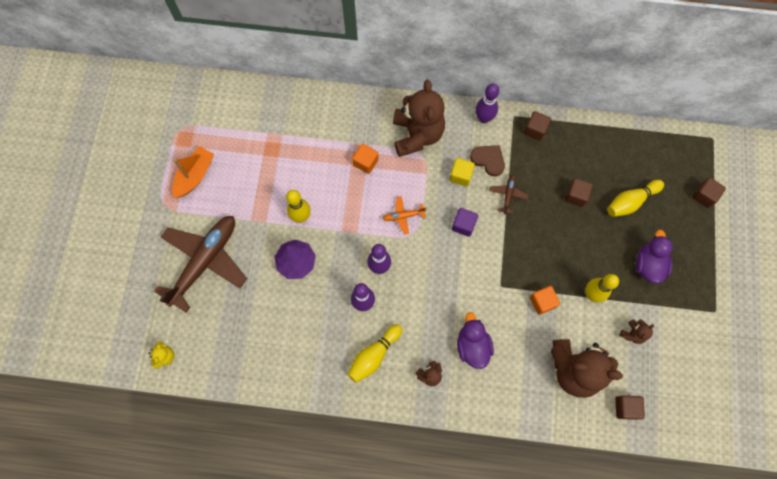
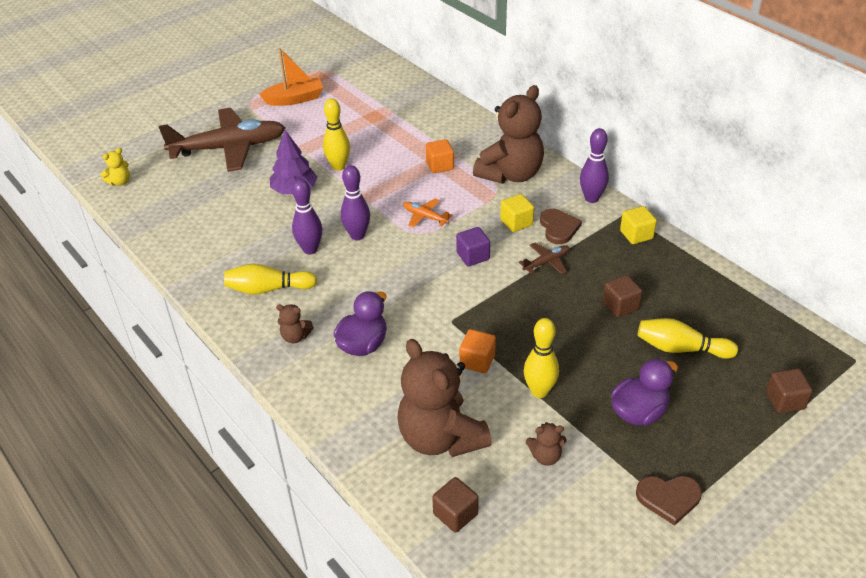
camera: 45 degrees right, 30 degrees down
brown cube [524,111,551,141] -> yellow cube [620,206,657,244]
none -> brown heart [636,476,702,526]

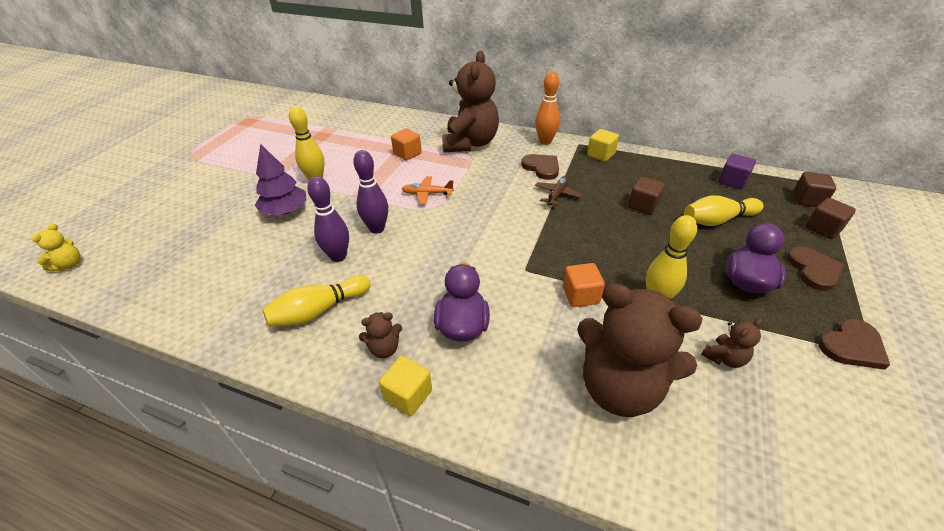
camera: 30 degrees left, 0 degrees up
brown plane [159,108,285,172] -> none
orange boat [259,48,323,106] -> none
brown cube [432,477,479,533] -> brown cube moved to [793,172,836,207]
purple cube [456,227,490,266] -> purple cube moved to [719,154,756,189]
yellow cube [500,194,534,232] -> yellow cube moved to [379,356,432,416]
purple bowling pin [580,128,609,203] -> orange bowling pin [535,71,560,145]
none -> brown heart [786,247,844,291]

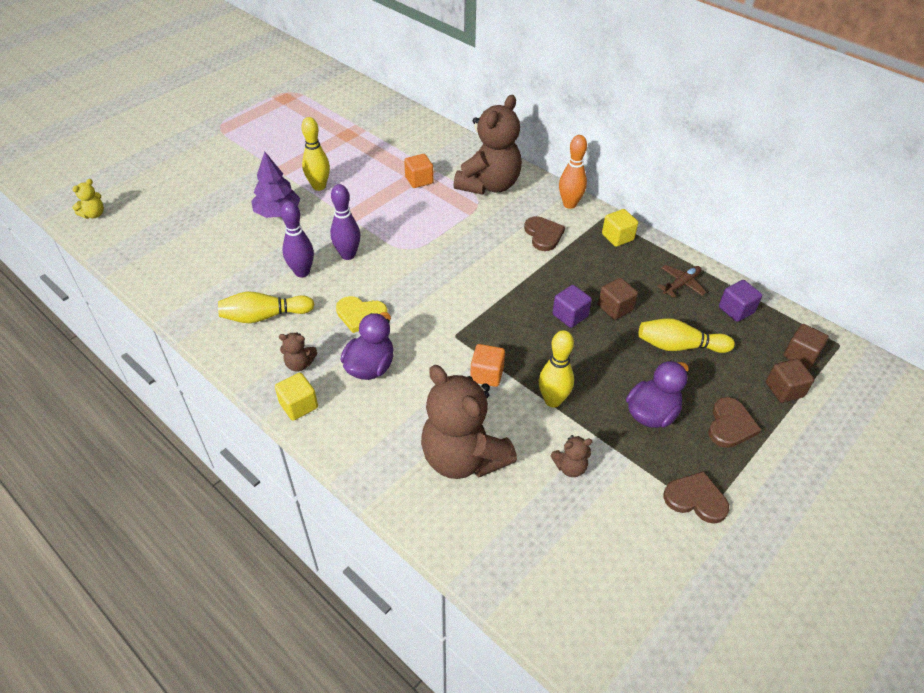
camera: 20 degrees right, 5 degrees up
orange plane [402,176,454,205] -> none
brown plane [535,176,583,206] -> brown plane moved to [657,265,706,298]
brown heart [818,319,890,370] -> brown heart turned 150 degrees counterclockwise [663,471,729,524]
none -> yellow heart [336,296,388,333]
none -> purple cube [552,285,592,328]

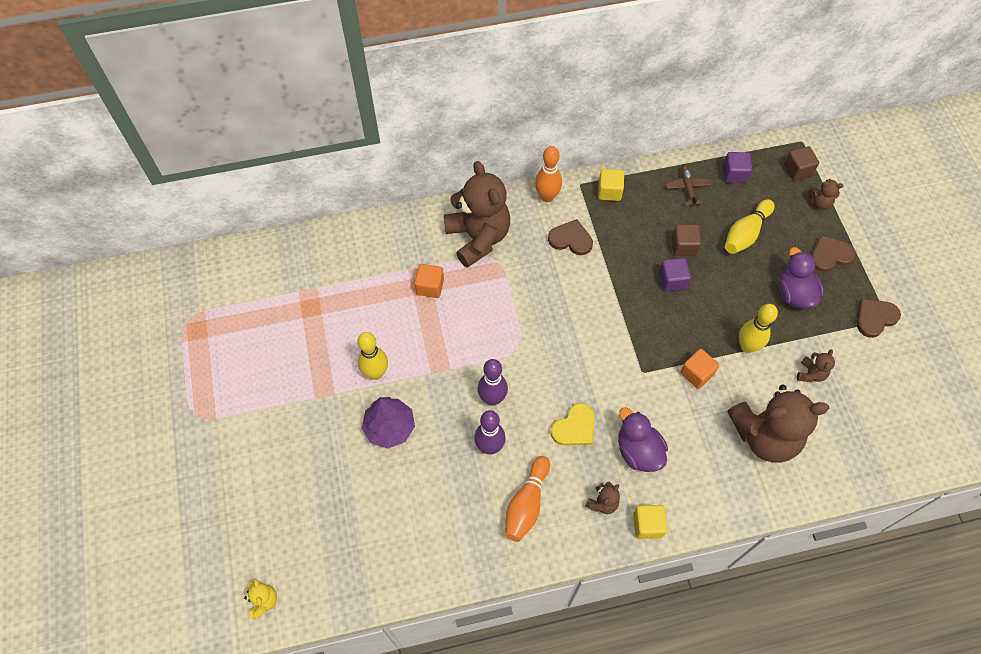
camera: 55 degrees left, 15 degrees up
yellow bowling pin [218,292,314,323] -> orange bowling pin [505,456,550,542]
brown heart [708,397,761,448] -> brown heart turned 75 degrees counterclockwise [811,235,856,272]
brown cube [766,359,814,403] -> brown teddy bear [809,179,843,210]

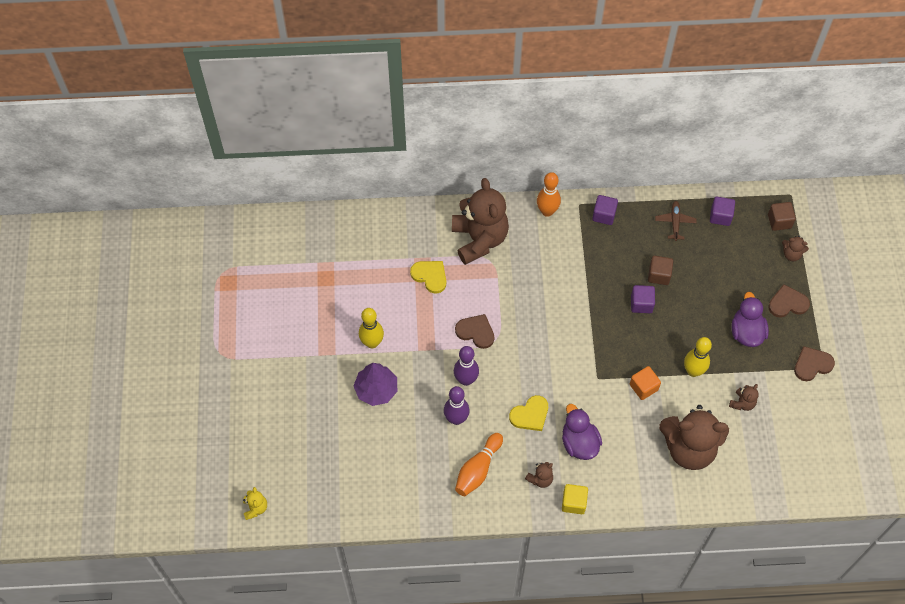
camera: 10 degrees right, 0 degrees up
orange cube [415,264,444,298] -> yellow heart [410,261,446,294]
brown heart [548,219,593,255] -> brown heart moved to [455,314,494,349]
yellow cube [598,169,624,201] -> purple cube [592,195,618,225]
yellow bowling pin [725,199,774,254] -> none

